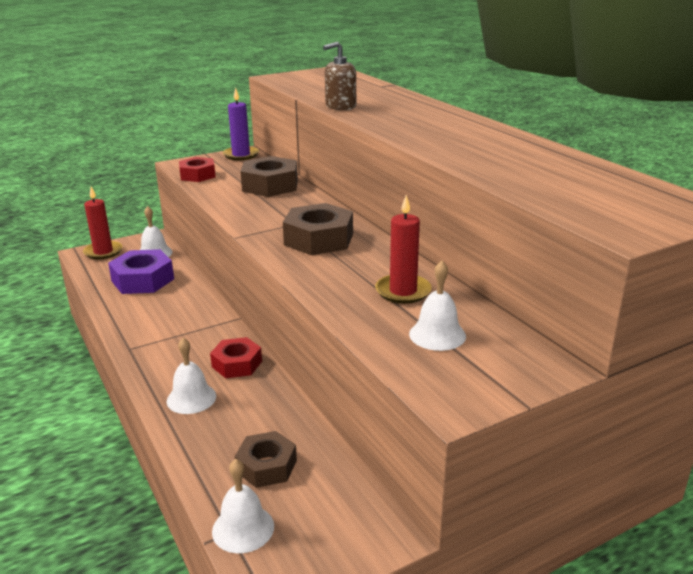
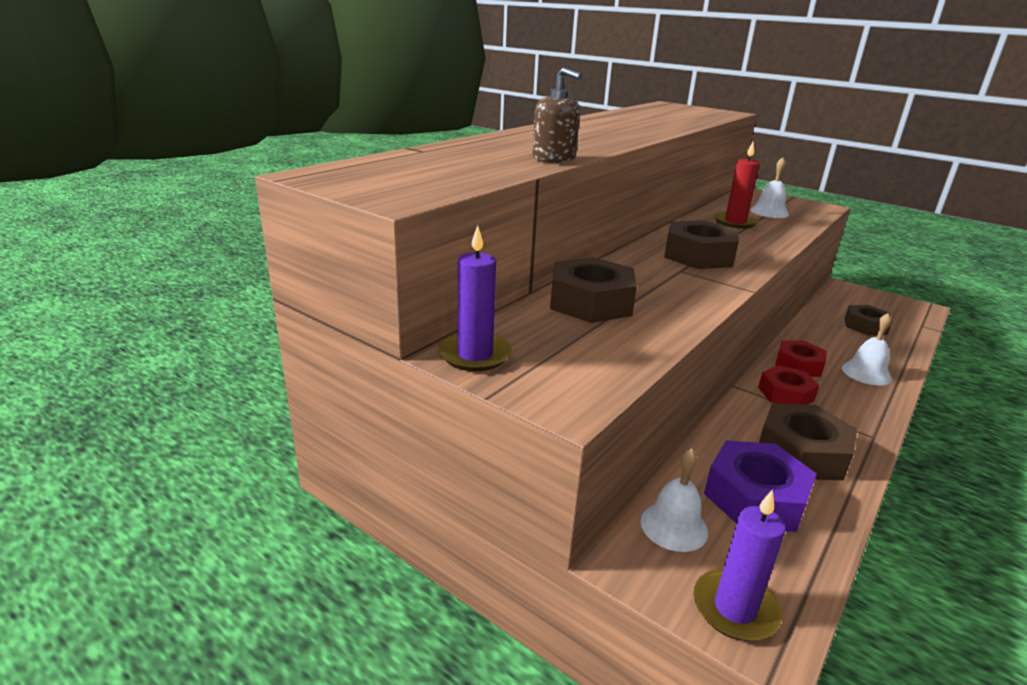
camera: 115 degrees left, 0 degrees up
red candle [83,187,122,259] -> purple candle [694,489,786,641]
red nut [179,157,216,182] -> red nut moved to [758,365,819,405]
white bell [212,459,274,553] -> none
none -> brown nut [759,403,857,481]

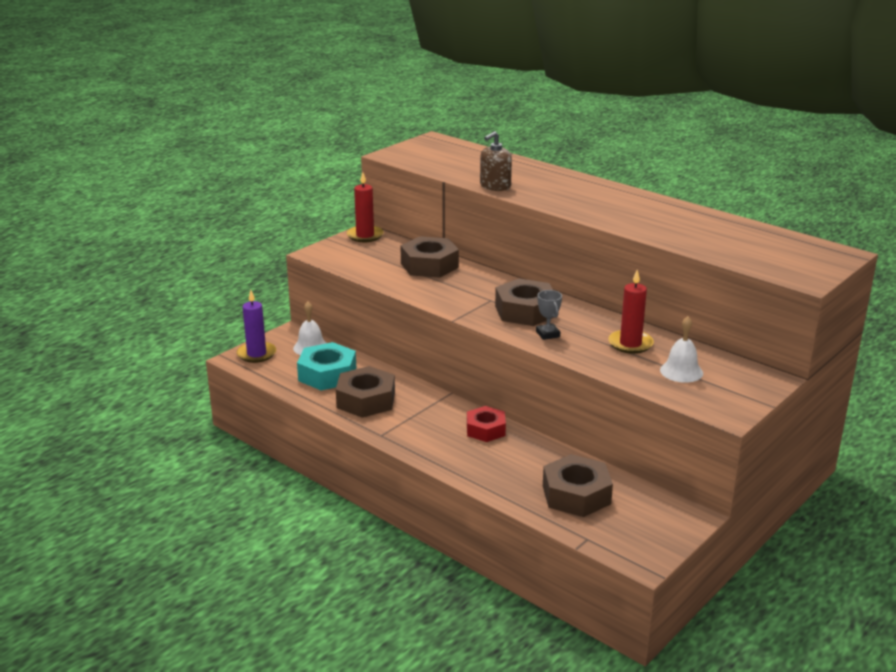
camera: 95 degrees right, 0 degrees up
purple candle [438,225,512,371] -> red candle [347,172,384,242]
purple nut [704,440,817,532] -> turquoise nut [297,342,356,391]
red nut [758,365,819,405] -> none
white bell [842,313,892,385] -> none
brown nut [845,305,893,335] -> brown nut [543,454,613,517], size x1.51
none -> grey trophy [536,290,562,340]

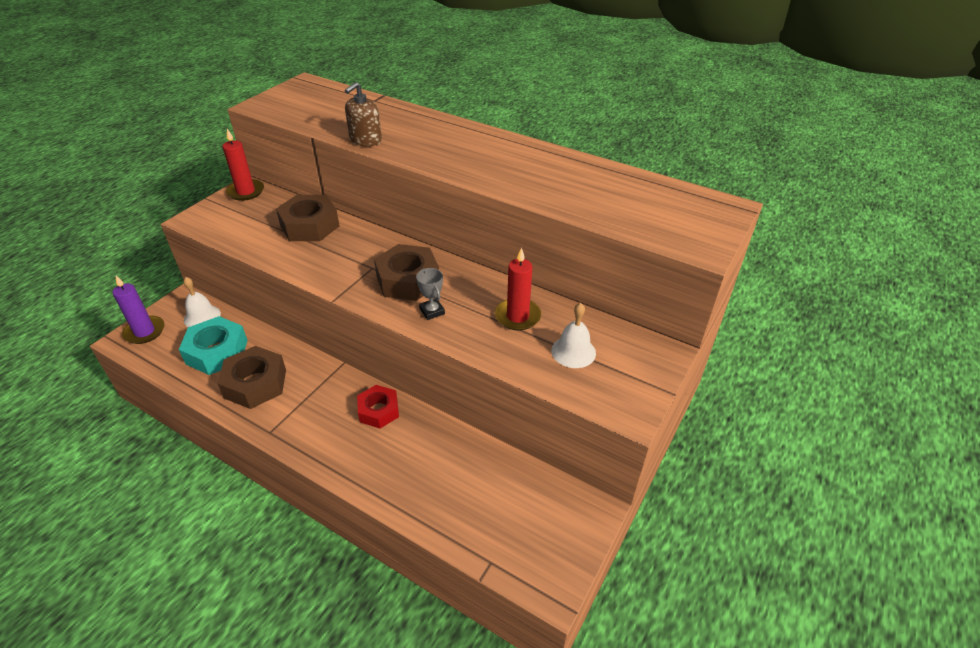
camera: 10 degrees left, 15 degrees up
brown nut [543,454,613,517] -> none

